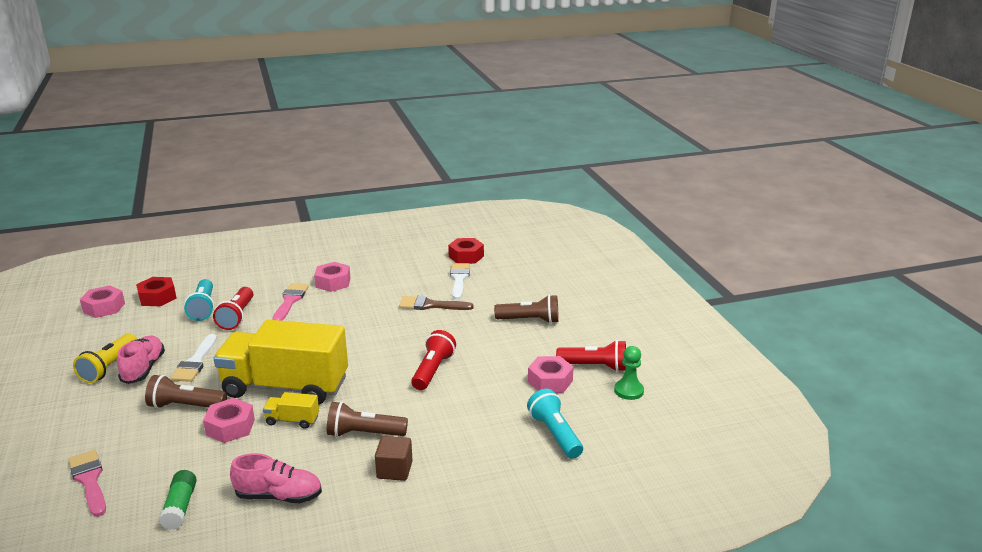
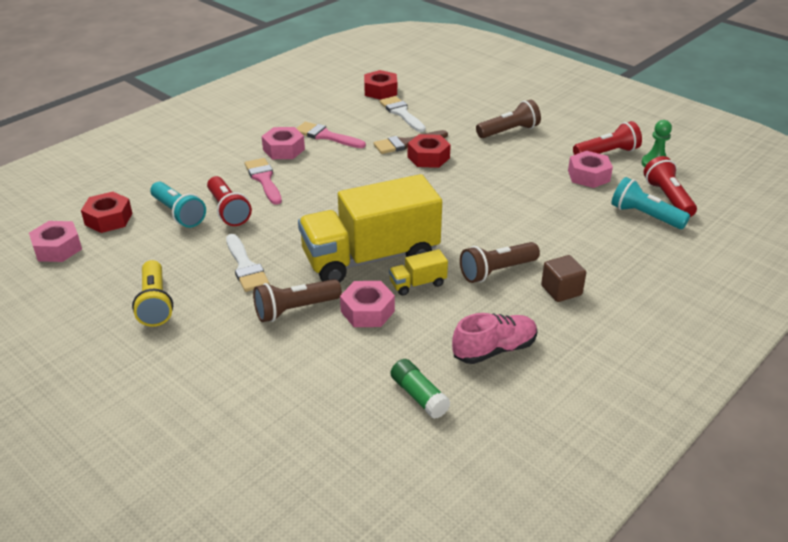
camera: 30 degrees left, 10 degrees up
pink brush [68,450,106,517] -> pink brush moved to [296,122,366,148]
pink shoe [117,335,165,384] -> none
red flashlight [411,330,456,390] -> red flashlight moved to [643,156,697,217]
none -> red nut [408,134,451,168]

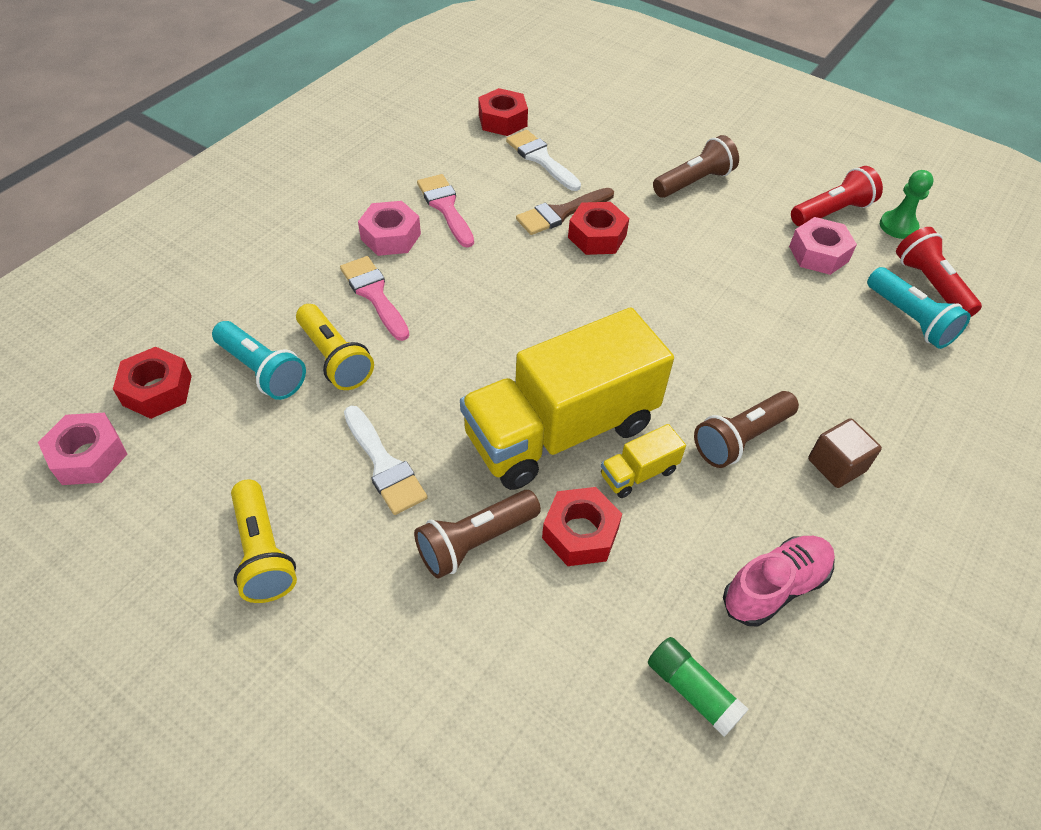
camera: 10 degrees left, 15 degrees up
red flashlight [207,176,252,226] -> yellow flashlight [296,304,374,390]
pink brush [296,122,366,148] -> pink brush turned 45 degrees clockwise [417,174,474,248]
pink nut [340,281,395,327] -> red nut [542,487,622,566]
turquoise flashlight [611,177,690,229] -> turquoise flashlight turned 150 degrees counterclockwise [867,267,971,349]

